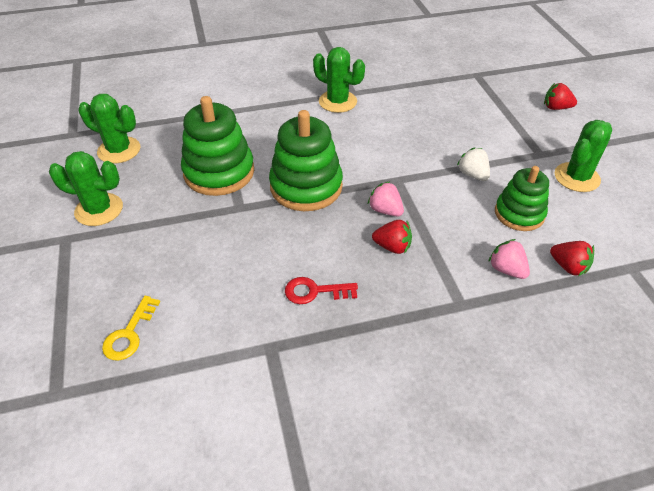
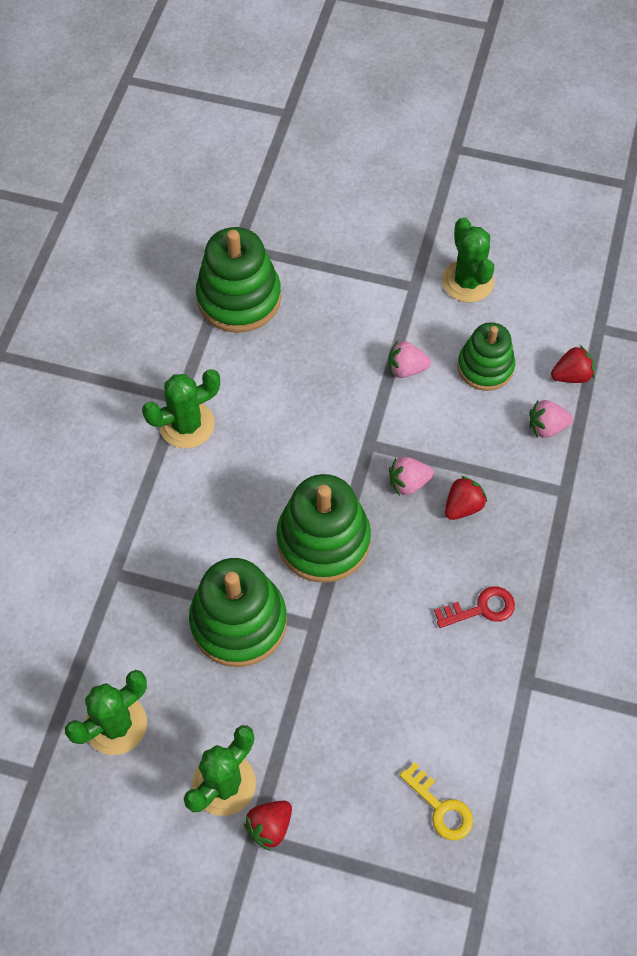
camera: 60 degrees left, 15 degrees up
red key [285,277,358,304] -> red key turned 135 degrees counterclockwise [434,587,515,628]
white strawberry [457,147,490,181] -> pink strawberry [388,340,431,378]
red strawberry [544,83,577,110] -> red strawberry moved to [244,801,292,851]
none -> green stacking toy [196,227,281,333]

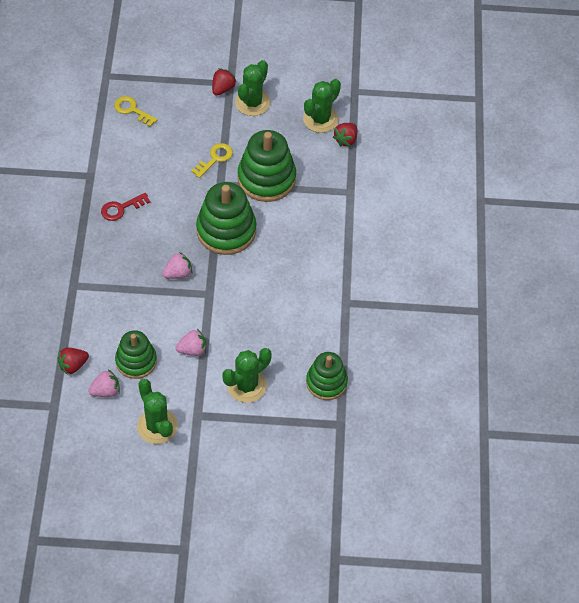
camera: 165 degrees right, 5 degrees down
green cactus [142,369,220,449] -> green cactus moved to [222,348,271,403]
green stacking toy [196,227,281,333] -> green stacking toy [306,352,348,400], size x0.65
red strawberry [445,476,487,520] -> red strawberry moved to [333,123,357,147]
pink strawberry [529,400,573,438] -> pink strawberry moved to [88,369,120,397]
none -> yellow key [191,143,233,178]

